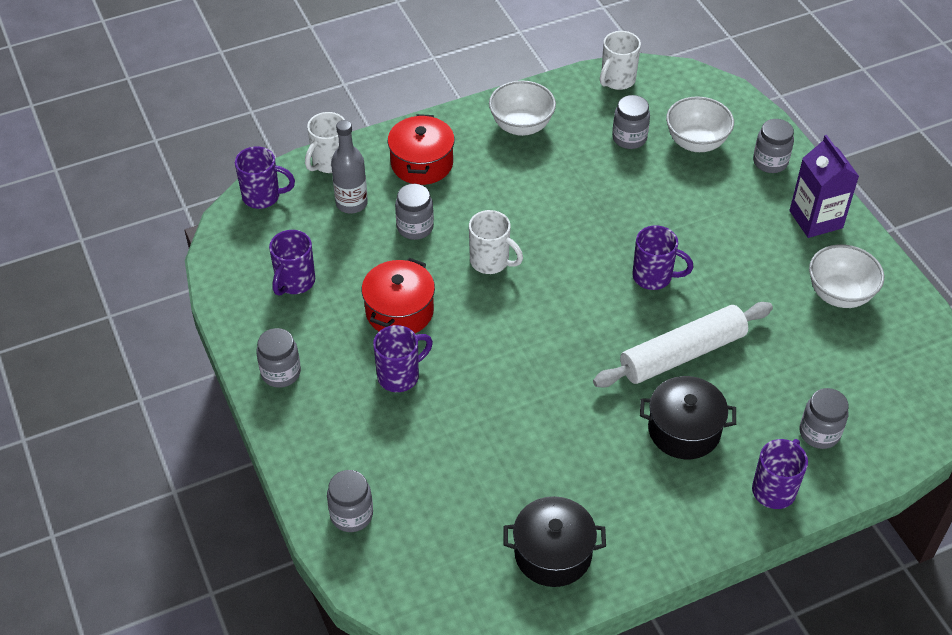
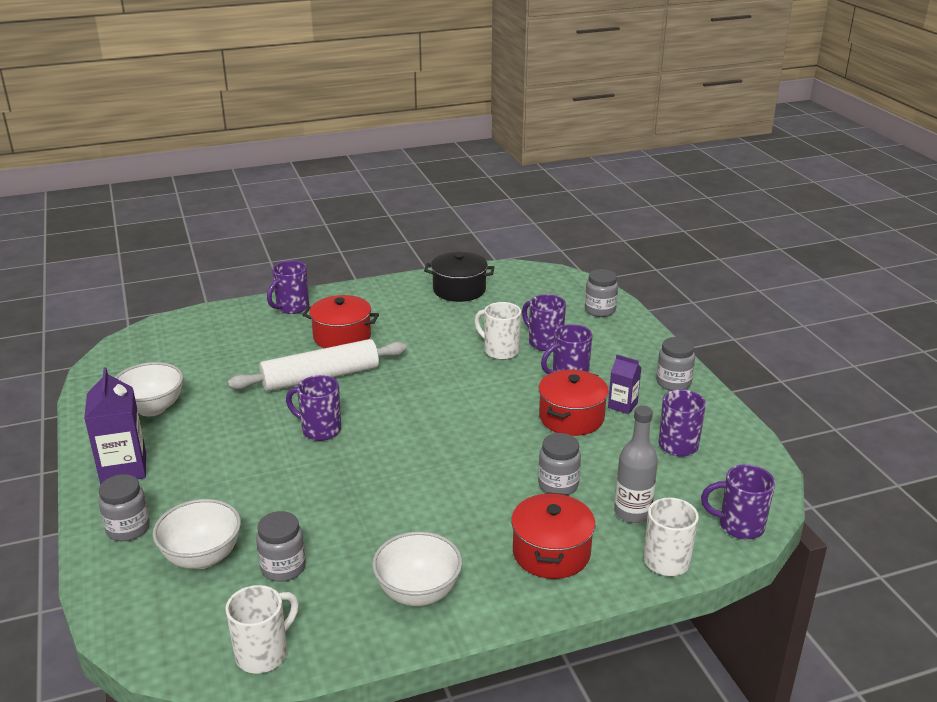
camera: 175 degrees left, 20 degrees down
white mug [469,210,523,274] -> white mug moved to [474,302,521,360]
black pot [640,376,736,459] -> red pot [302,295,379,348]
grey jar [800,388,849,449] -> none
none -> purple mug [522,294,566,351]
none -> purple carton [608,355,641,414]

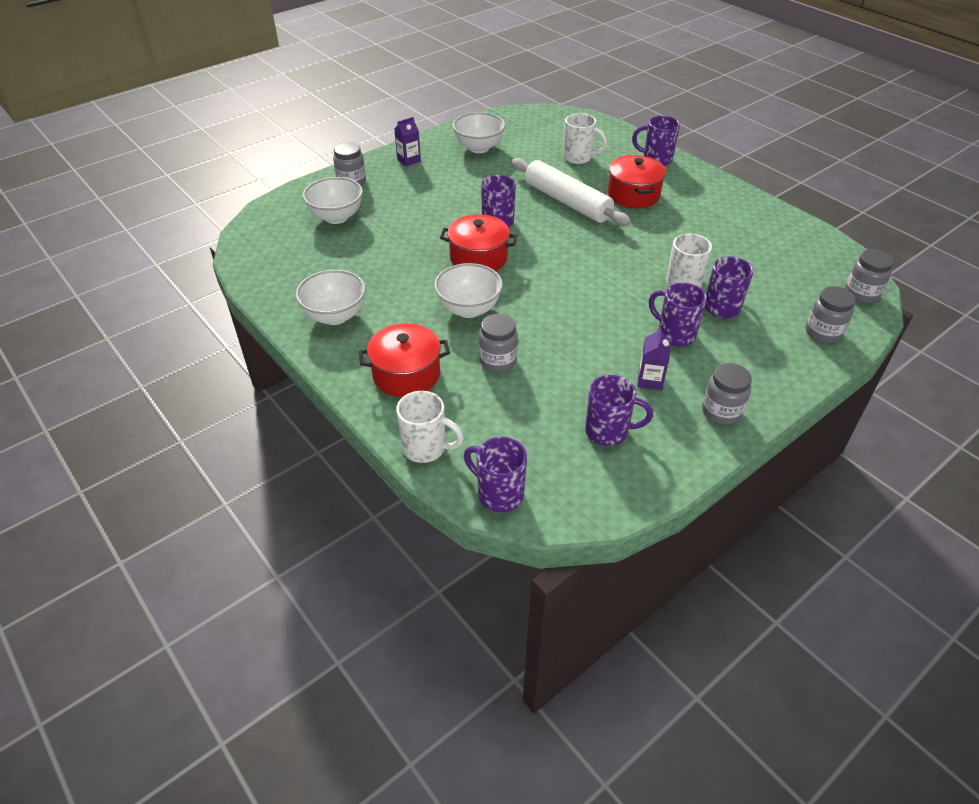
camera: 70 degrees right, 15 degrees up
purple carton [84,367,146,484] -> purple carton [394,117,421,166], size x0.58
white mug [225,585,299,674] -> white mug moved to [563,113,607,164]
grey jar [256,511,306,582] -> grey jar moved to [845,249,894,303]
black pot [424,252,494,302] -> none
red pot [538,369,609,436] -> red pot moved to [440,214,517,271]
grey bottle [614,406,658,523] -> none
purple mug [701,464,775,539] -> purple mug turned 45 degrees counterclockwise [464,437,527,512]
none -> white bowl [434,263,503,318]

